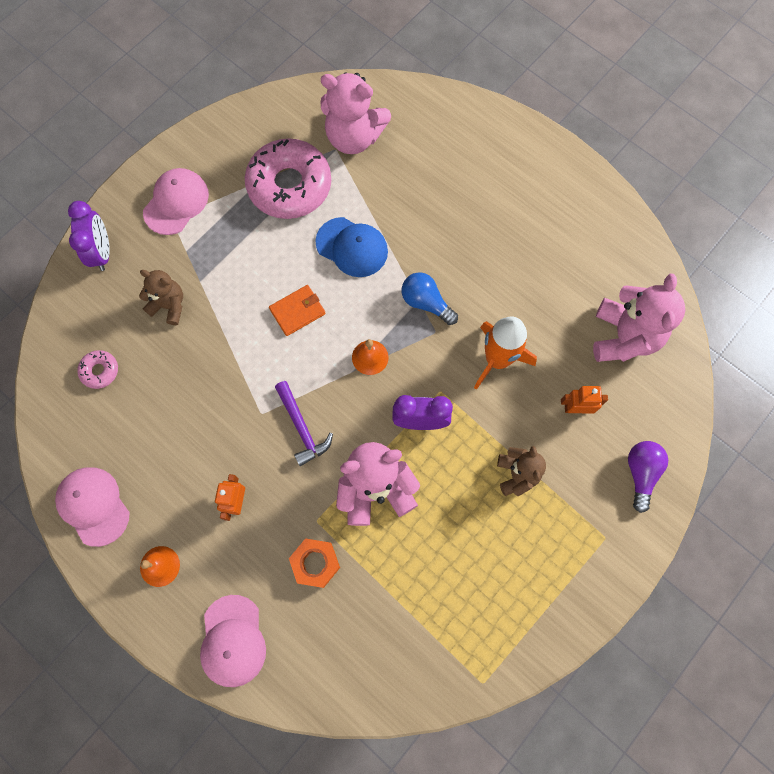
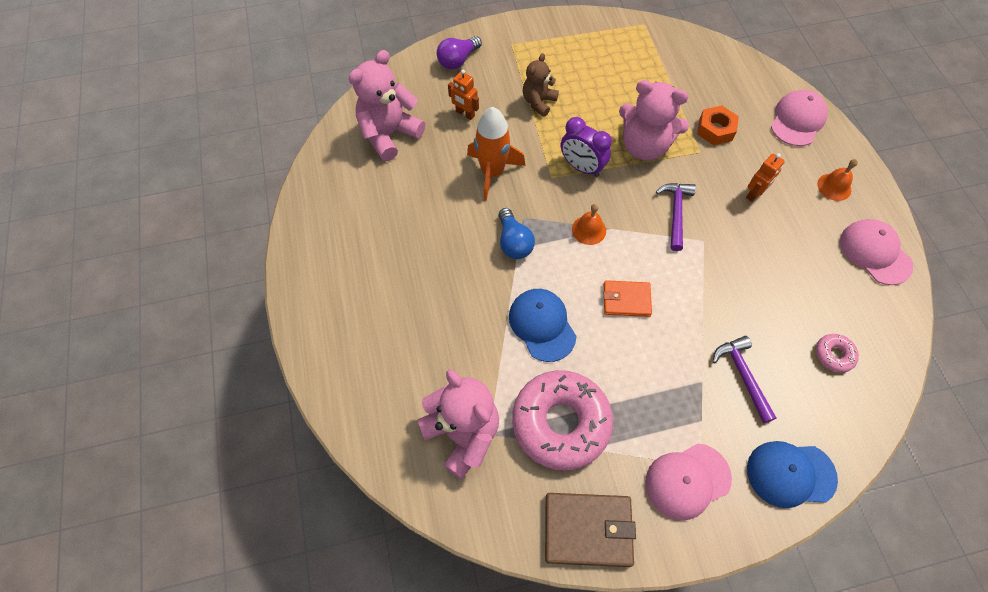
camera: 145 degrees left, 10 degrees down
pink cap [55,467,130,547] -> pink cap turned 150 degrees clockwise [840,219,913,285]
purple clock [68,201,110,271] -> blue cap [747,441,838,508]
brown teddy bear [139,270,183,325] -> purple hammer [713,336,776,423]
none -> brown wallet [545,493,636,567]

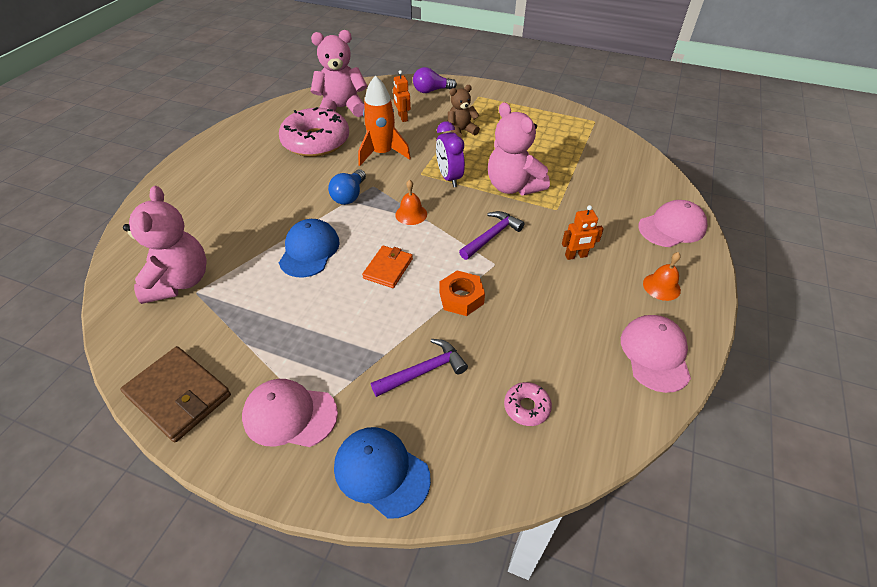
camera: 35 degrees right, 15 degrees down
pink donut [512,370,613,471] -> pink donut moved to [279,107,349,157]
orange wallet [604,280,652,317] -> orange wallet turned 75 degrees clockwise [362,246,413,288]
orange nut [697,105,739,145] -> orange nut moved to [439,271,485,316]
purple hammer [713,336,776,423] -> purple hammer turned 45 degrees clockwise [371,339,468,397]

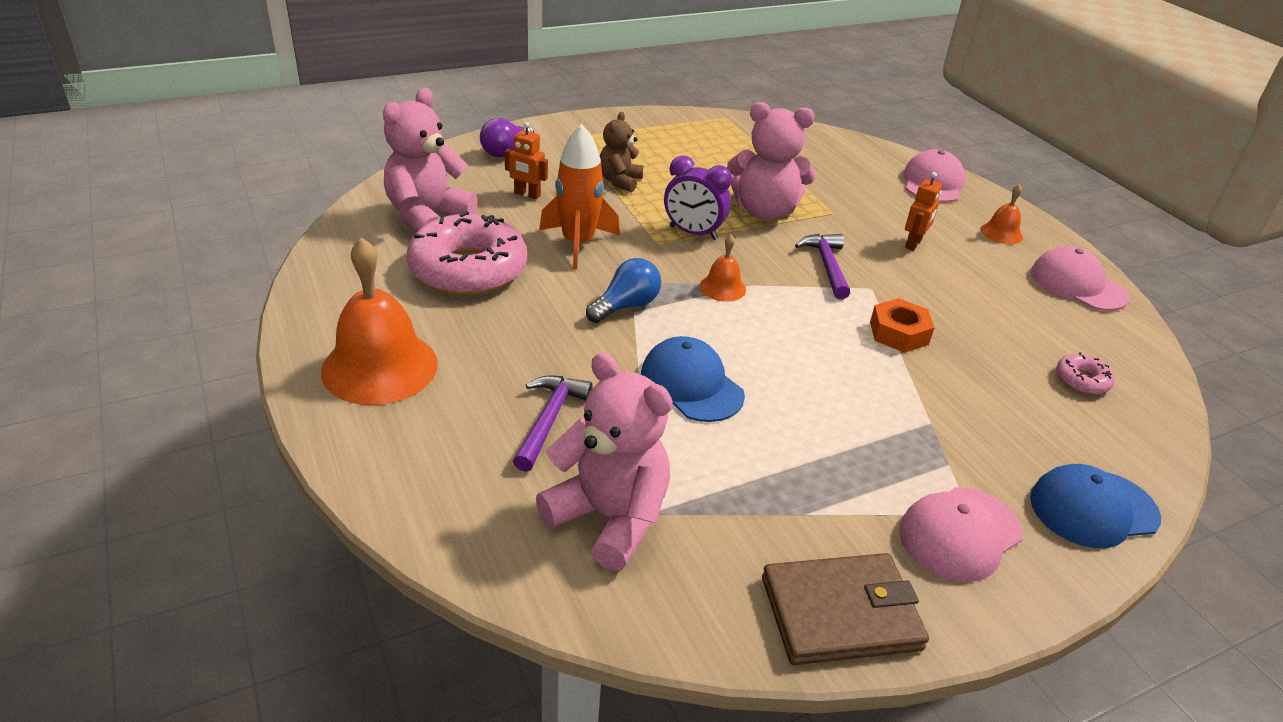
camera: 50 degrees left, 10 degrees down
blue light bulb [328,170,366,205] -> blue light bulb turned 105 degrees counterclockwise [586,258,661,323]
orange wallet [362,246,413,288] -> none
purple hammer [371,339,468,397] -> purple hammer moved to [513,375,592,472]
none -> orange bell [321,237,438,405]

